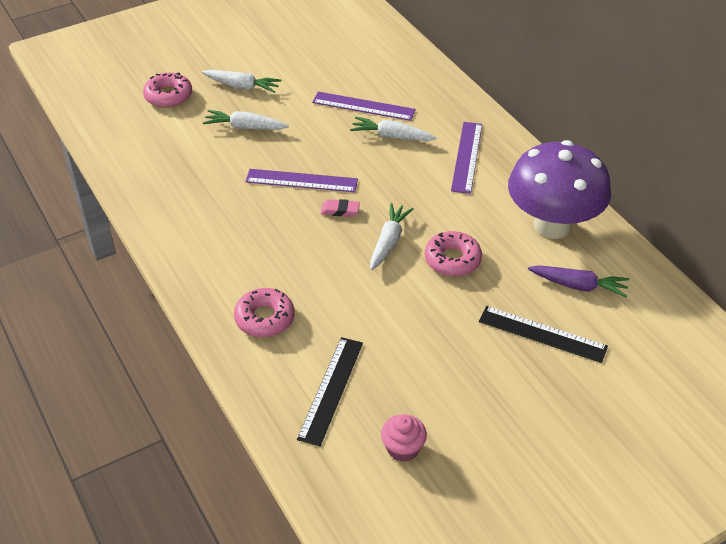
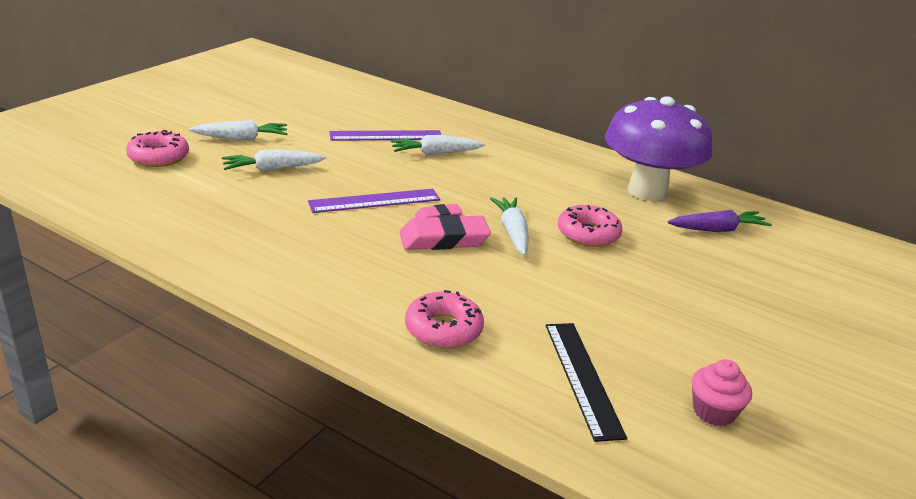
camera: 30 degrees left, 15 degrees down
purple ruler [451,122,482,194] -> none
black ruler [479,306,608,363] -> none
none -> pink eraser [399,215,491,250]

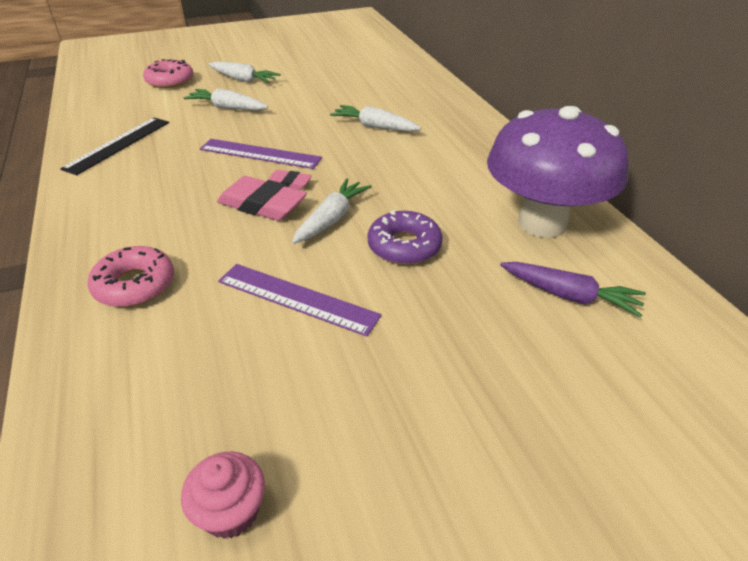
camera: 40 degrees right, 10 degrees up
purple ruler [329,130,441,141] -> purple ruler moved to [218,264,382,337]
black ruler [546,323,627,442] -> black ruler moved to [60,118,169,175]
pink donut [558,205,622,247] -> purple donut [368,210,443,265]

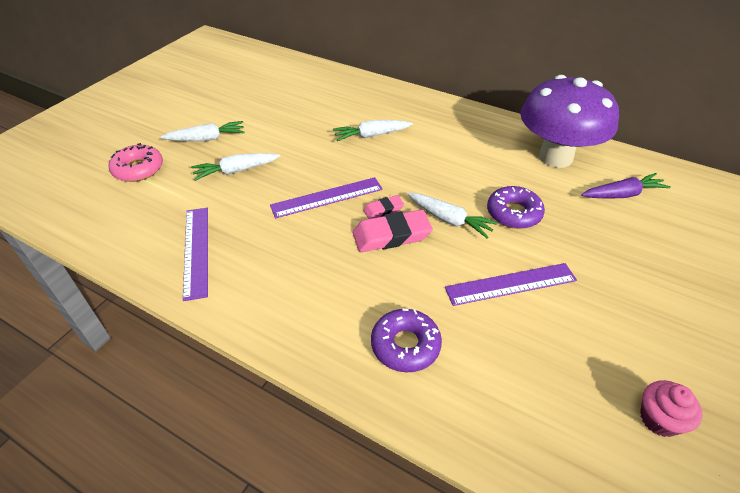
camera: 40 degrees left, 5 degrees up
black ruler [60,118,169,175] -> purple ruler [183,208,208,301]
pink donut [87,246,174,307] -> purple donut [371,309,442,372]
white carrot [292,178,372,244] -> white carrot turned 135 degrees clockwise [407,193,498,239]

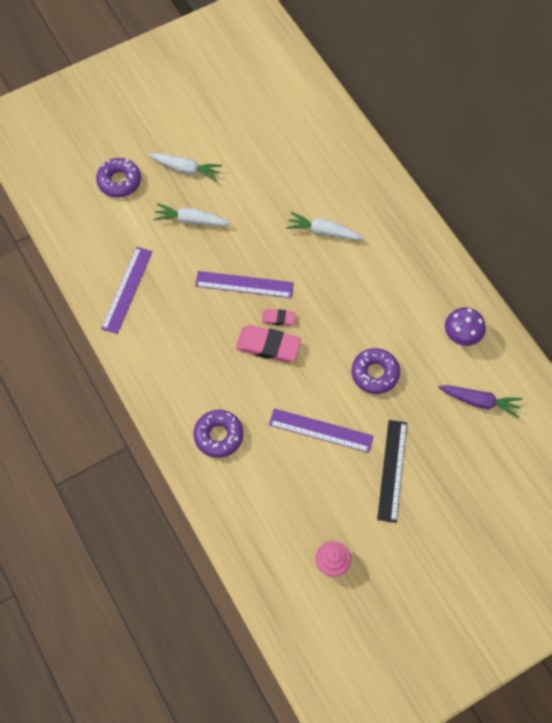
camera: 30 degrees right, 20 degrees up
pink donut [109,143,163,182] -> purple donut [96,158,141,197]
white carrot [407,193,498,239] -> none
purple mushroom [520,75,619,168] -> purple mushroom [445,307,486,346], size x0.47
none -> black ruler [377,420,407,523]

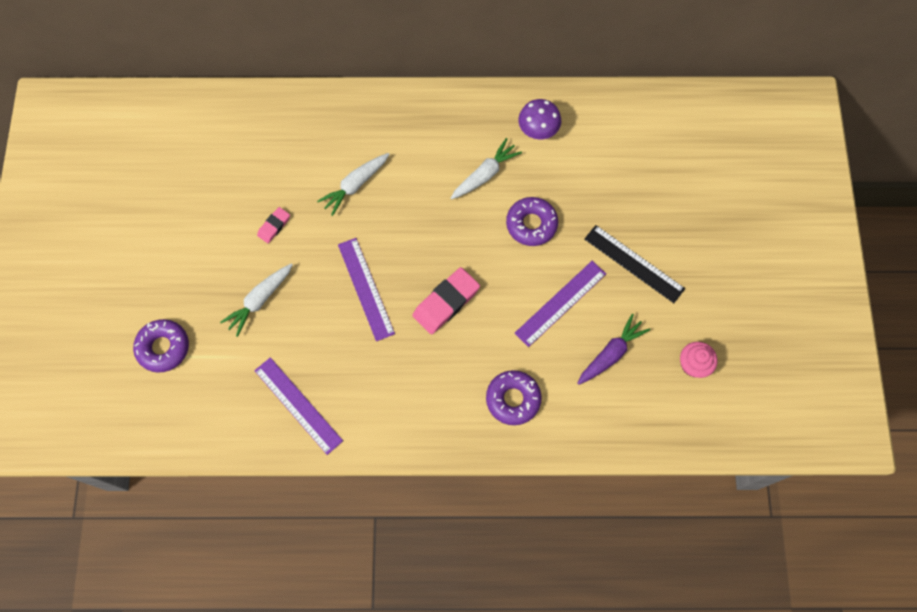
camera: 60 degrees left, 5 degrees up
white carrot [148,153,222,181] -> white carrot moved to [451,138,522,199]
purple ruler [195,271,294,298] -> purple ruler turned 60 degrees counterclockwise [338,238,395,341]
pink eraser [262,309,296,326] -> pink eraser moved to [257,207,290,243]
purple carrot [438,385,522,418] -> purple carrot moved to [577,314,650,385]

